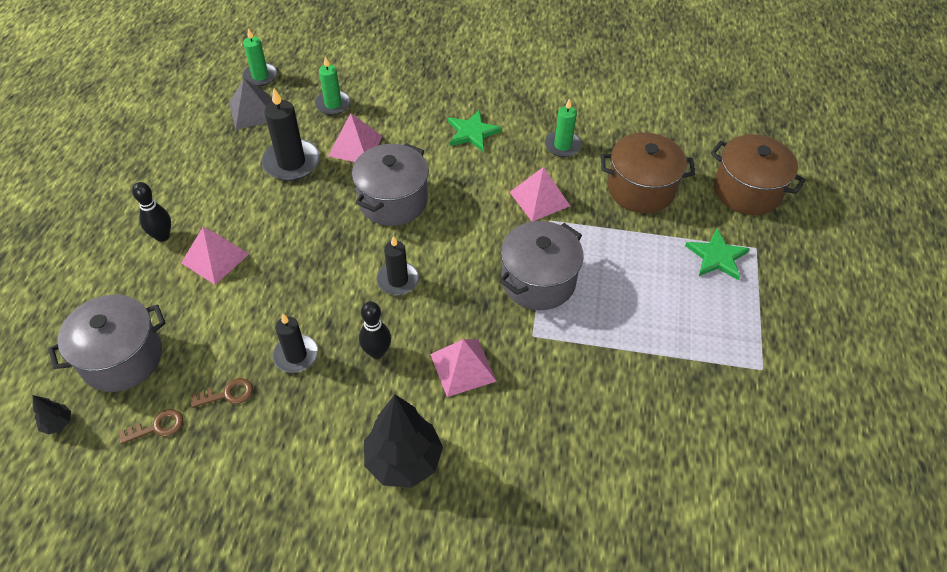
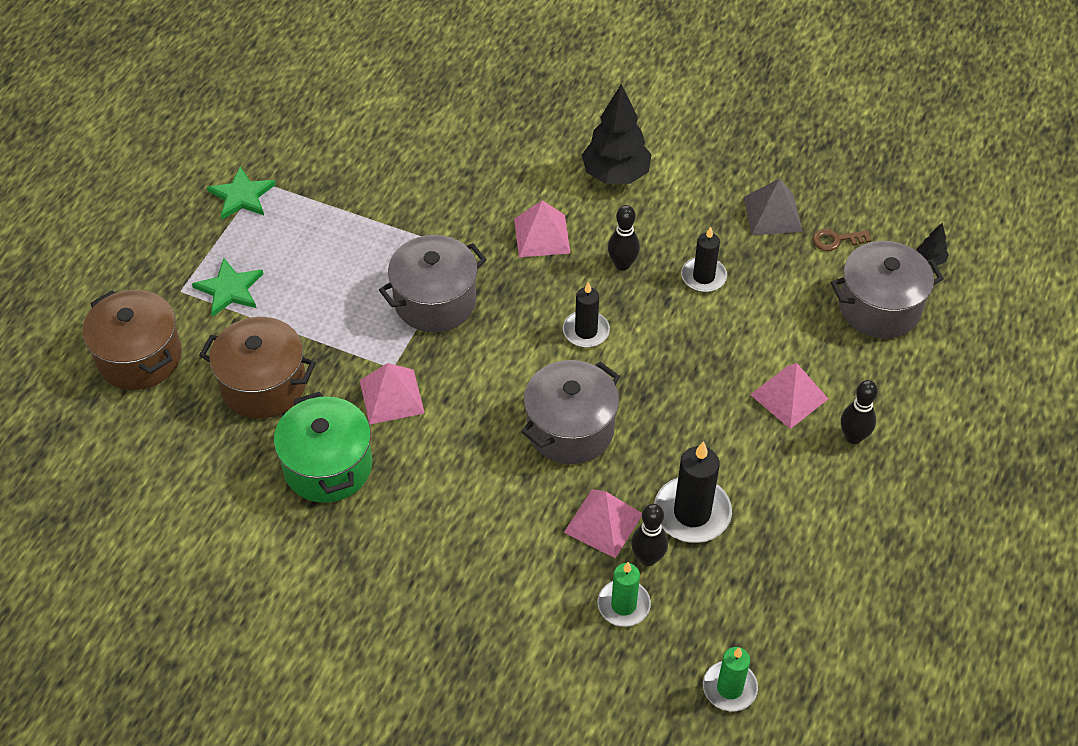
camera: 165 degrees left, 0 degrees up
brown key [191,378,253,408] -> none
grey pyramid [229,79,271,130] -> grey pyramid moved to [744,179,803,235]
green star [448,109,502,152] -> green star moved to [207,166,276,219]
green candle [545,98,582,157] -> green pot [274,392,372,503]
none -> black bowling pin [631,504,668,566]

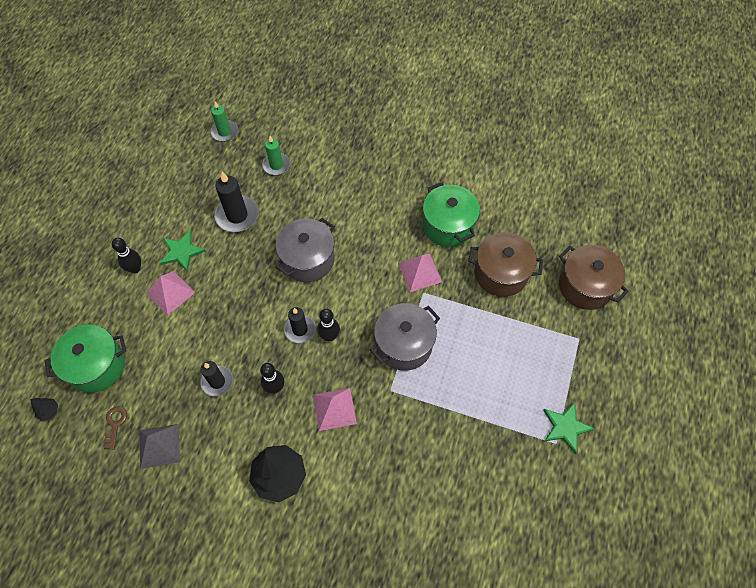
camera: 175 degrees right, 10 degrees up
green star [192,258,263,317] -> green star moved to [160,230,206,272]
pink pyramid [564,489,642,558] -> none
black bowling pin [631,504,668,566] -> black bowling pin moved to [317,309,340,341]
brown key [812,229,871,251] -> brown key turned 75 degrees counterclockwise [104,406,127,450]
grey pot [831,241,944,338] -> green pot [44,324,126,393]

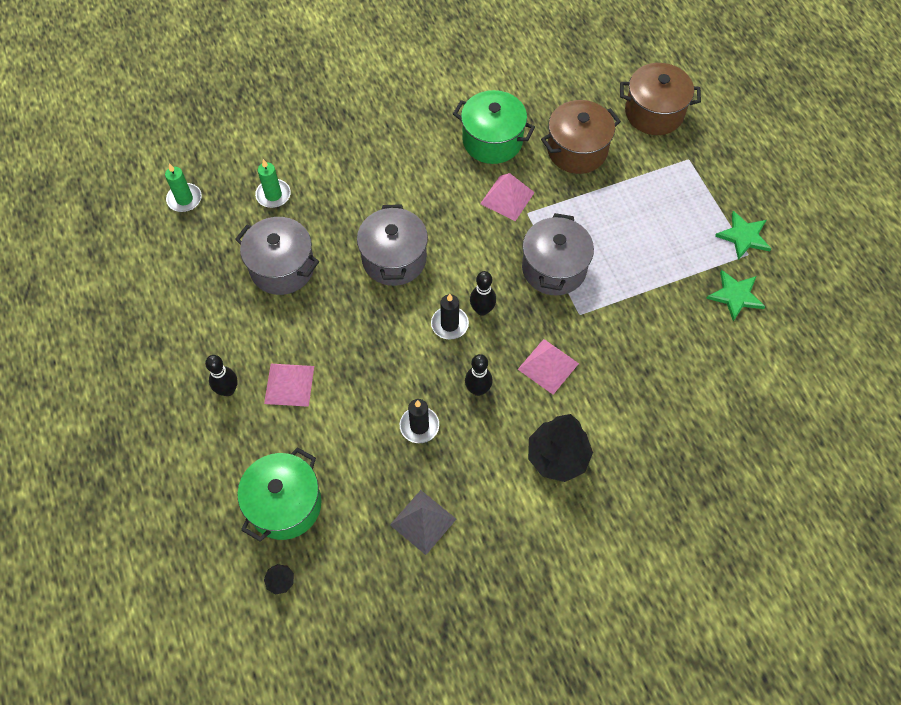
camera: 40 degrees left, 0 degrees up
brown key [104,406,127,450] -> none
green star [160,230,206,272] -> green star moved to [706,270,765,322]
black candle [214,172,259,232] -> grey pot [235,217,319,295]

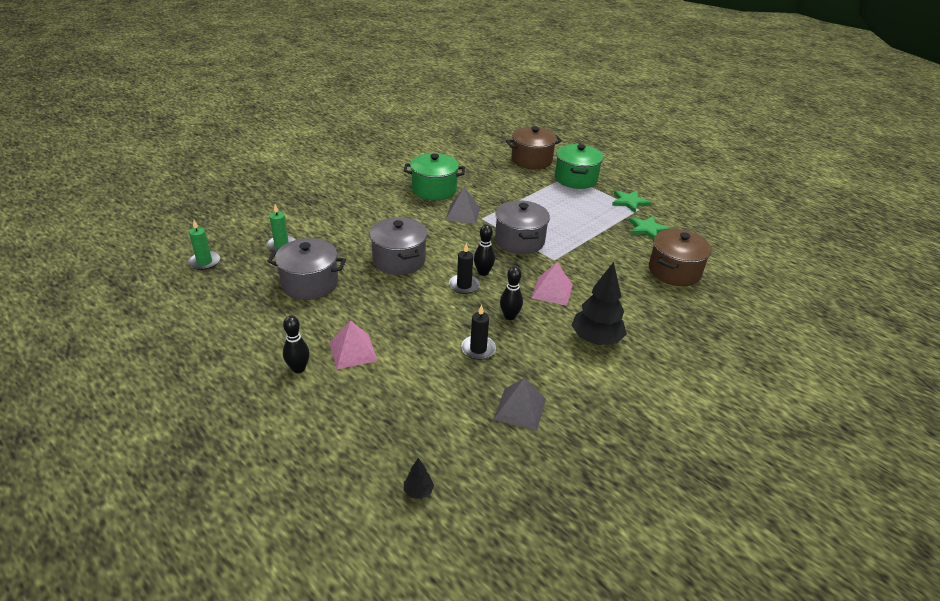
camera: 25 degrees left, 25 degrees down
green pot [237,447,322,542] -> green pot moved to [555,144,603,189]
pink pyramid [480,173,535,221] -> grey pyramid [446,187,480,224]
brown pot [541,100,621,174] -> brown pot moved to [649,229,712,286]

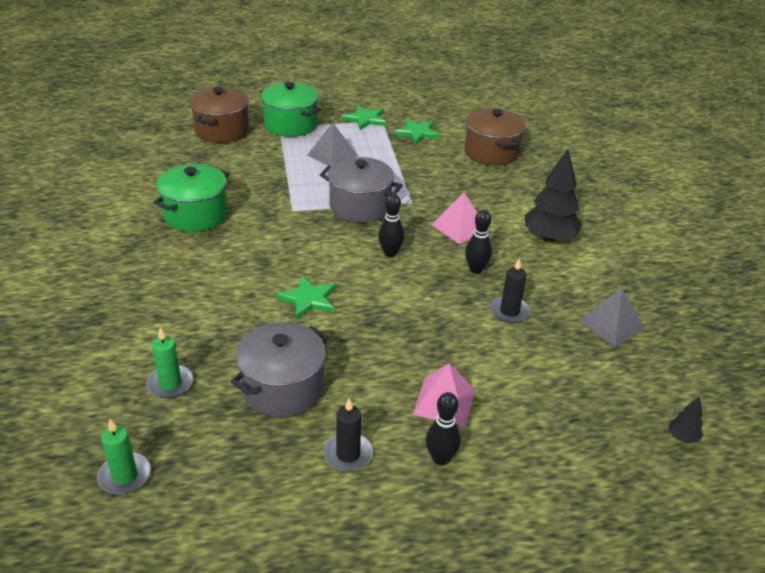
camera: 55 degrees left, 0 degrees up
grey pot [369,217,427,275] -> green star [276,275,336,319]
grey pyramid [446,187,480,224] -> grey pyramid moved to [308,122,358,166]
black candle [449,243,480,294] -> black candle moved to [323,398,373,472]

